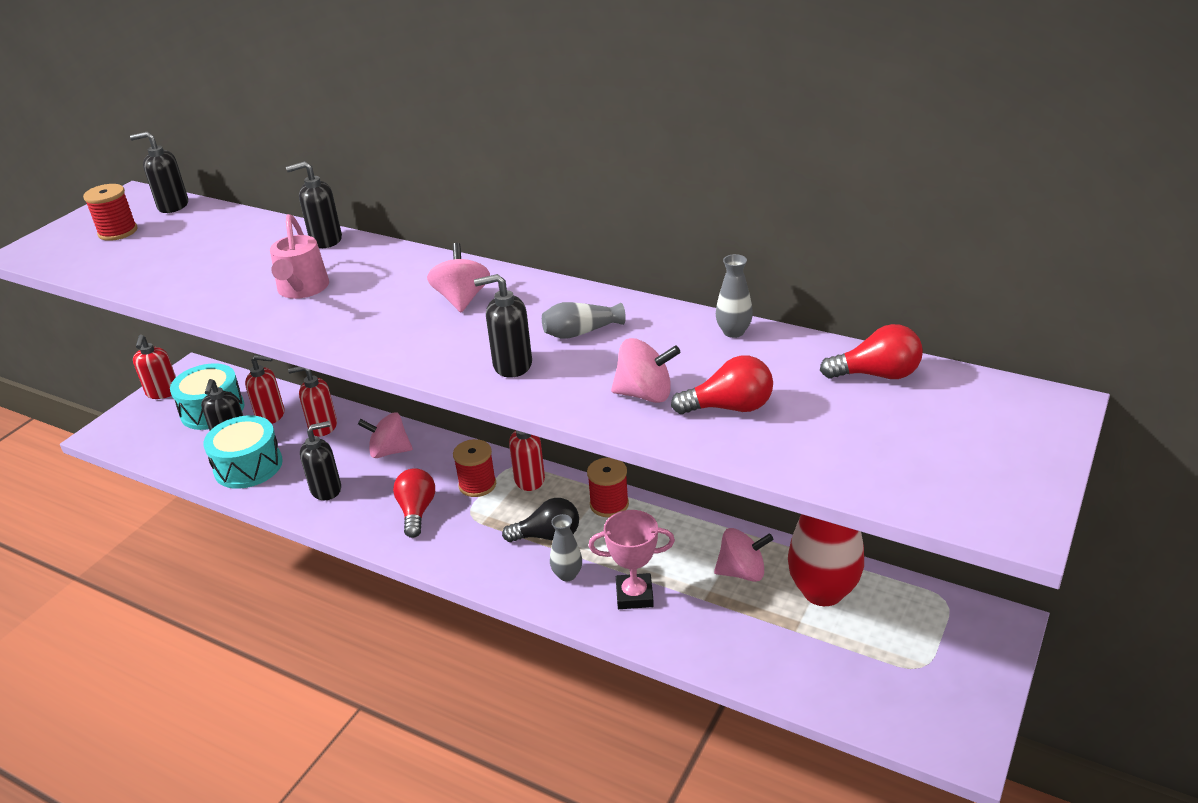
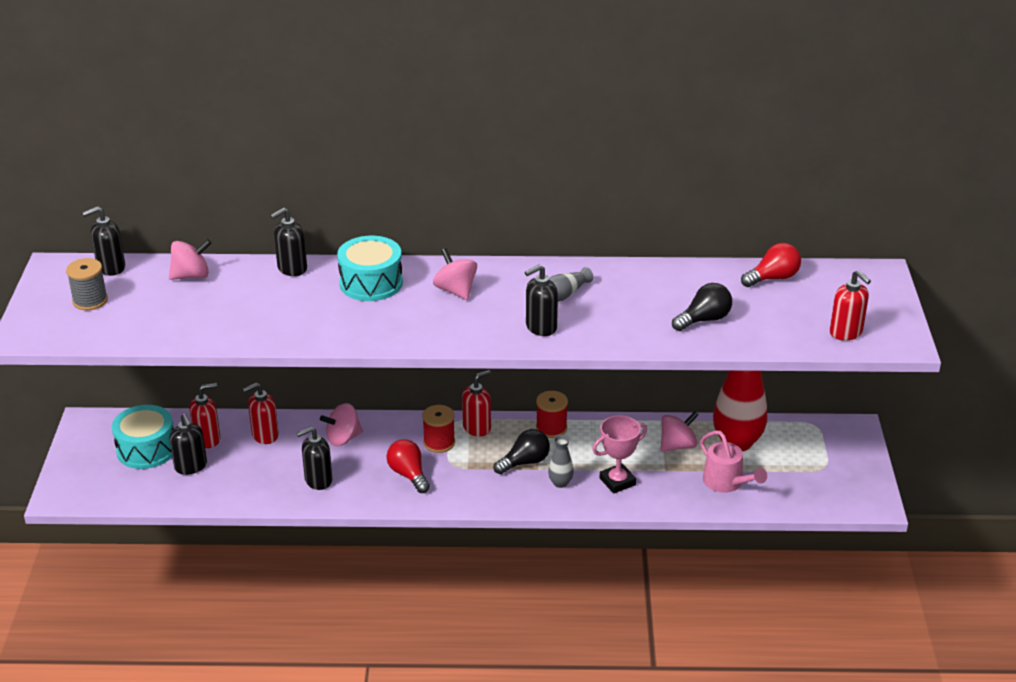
camera: 30 degrees left, 0 degrees up
red spool [83,184,137,241] -> grey spool [66,258,108,310]
red soap dispenser [133,335,176,399] -> red soap dispenser moved to [830,270,871,341]
turquoise drum [203,415,283,489] -> turquoise drum moved to [337,236,403,301]
pink watering can [270,214,329,299] -> pink watering can moved to [700,430,767,493]
black soap dispenser [300,421,341,500] -> black soap dispenser turned 150 degrees counterclockwise [296,427,332,490]
pink spinning top [611,338,681,403] -> pink spinning top moved to [169,239,211,280]
red light bulb [671,355,773,414] -> black light bulb [672,283,732,331]
grey vase [716,254,753,338] -> none

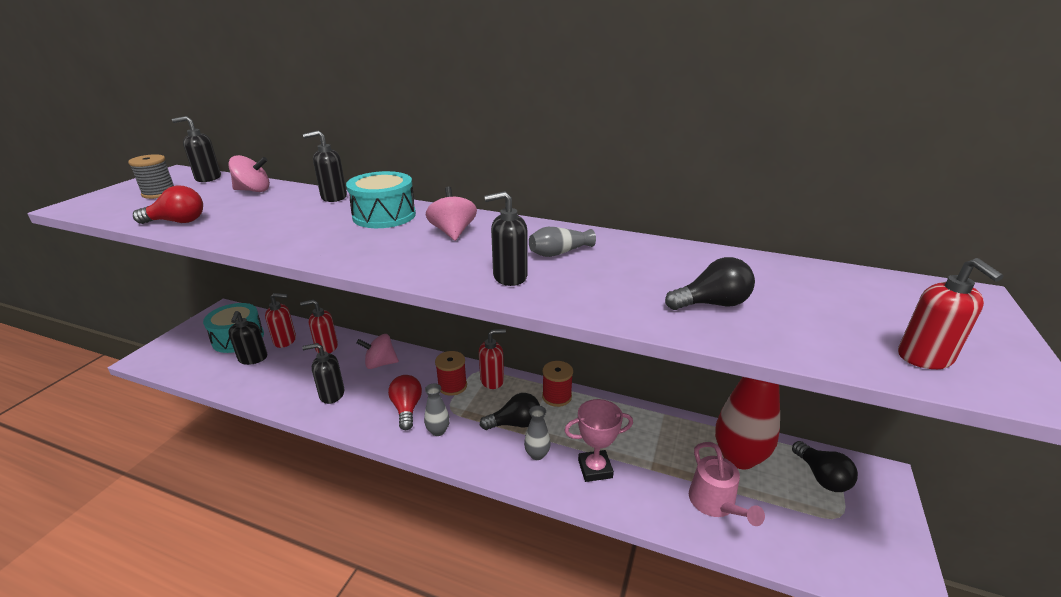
camera: 20 degrees right, 5 degrees down
pink spinning top [660,411,699,452] -> none
red light bulb [741,243,801,287] -> red light bulb moved to [133,186,203,224]
none -> grey vase [424,383,450,436]
none -> black light bulb [792,441,858,492]

